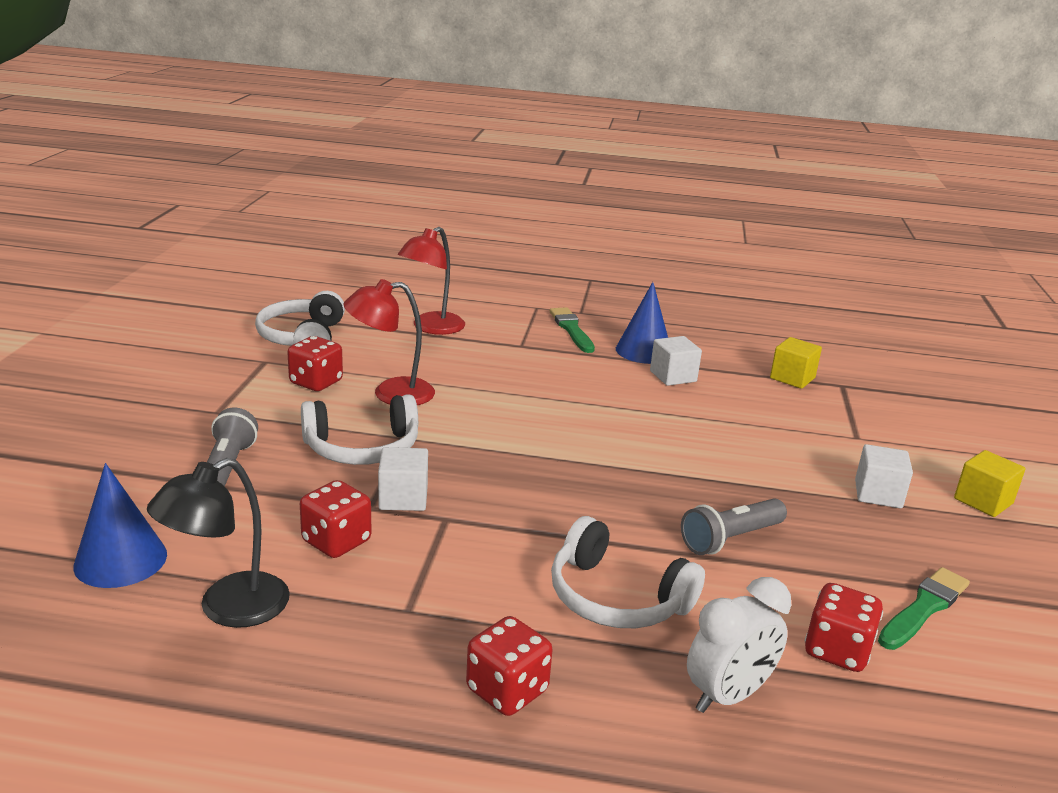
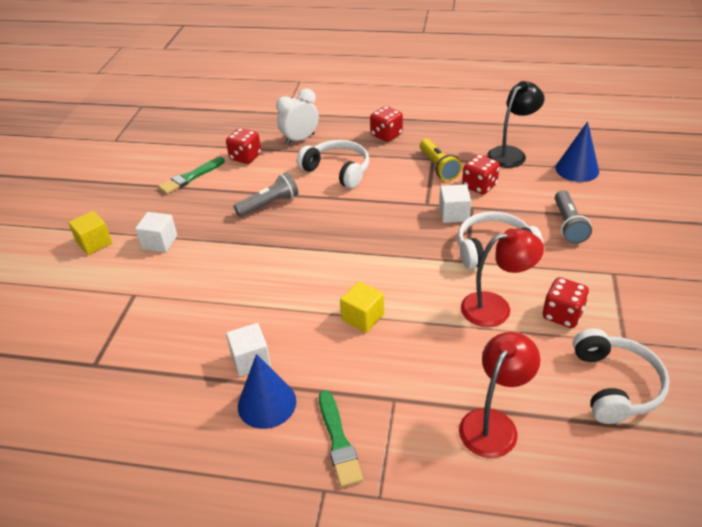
camera: 175 degrees left, 15 degrees up
yellow cube [770,337,822,389] -> yellow cube moved to [340,281,384,333]
none -> yellow flashlight [420,139,462,181]

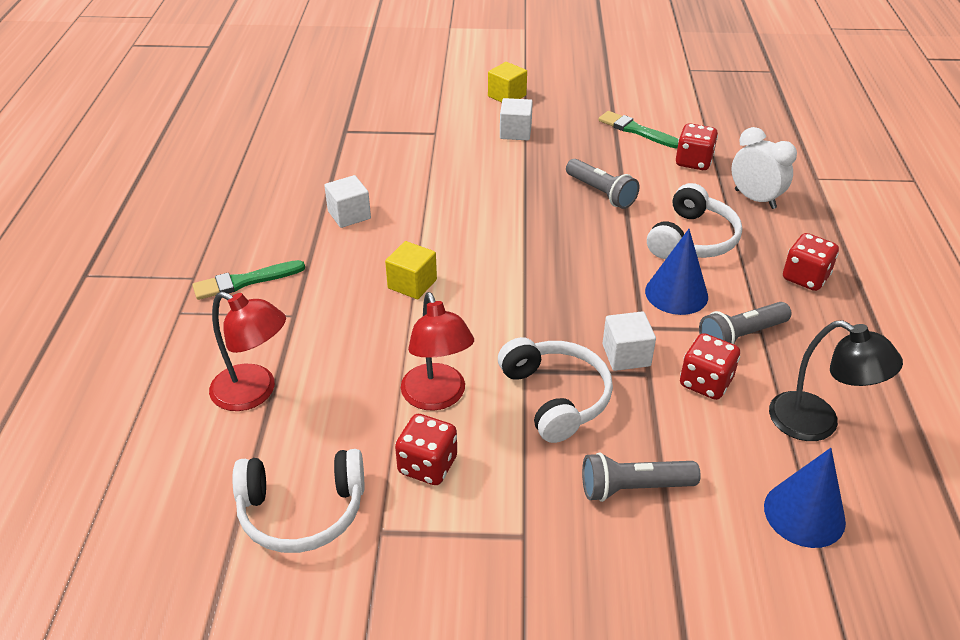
camera: 80 degrees right, 0 degrees up
blue cone [238,354,296,429] -> blue cone moved to [645,229,708,315]
yellow flashlight [420,139,462,181] -> grey flashlight [699,302,791,344]

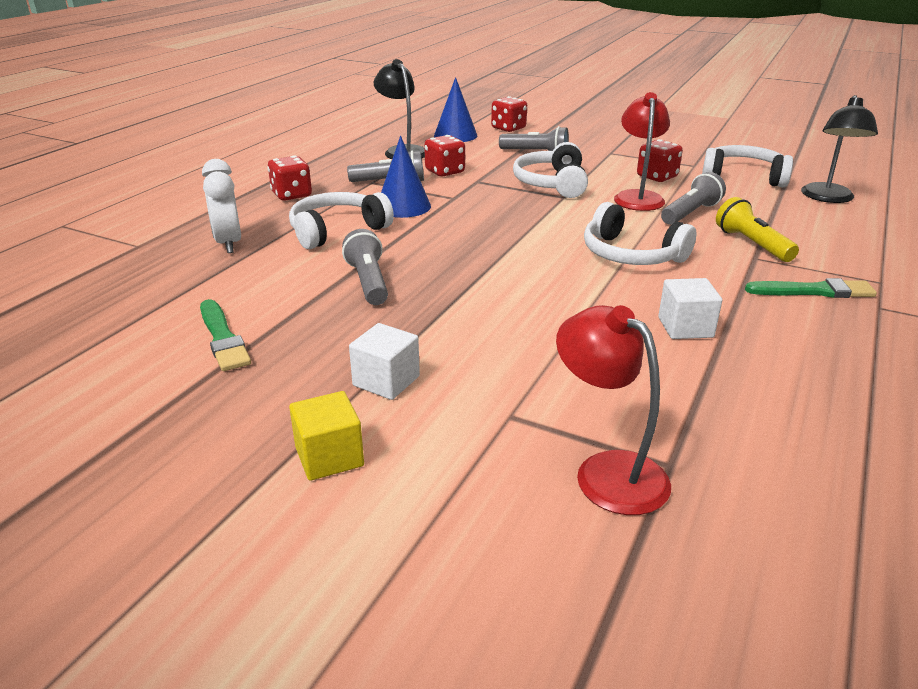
camera: 155 degrees left, 10 degrees down
red lamp [209,291,286,411] -> red lamp moved to [556,305,671,515]
yellow cube [385,241,437,299] -> white headphones [584,202,696,265]
white cube [603,311,656,371] -> none
red dice [676,123,718,170] -> red dice moved to [491,96,527,132]
none -> grey flashlight [661,172,726,225]
none -> yellow flashlight [716,197,799,262]
none -> black lamp [801,95,878,203]

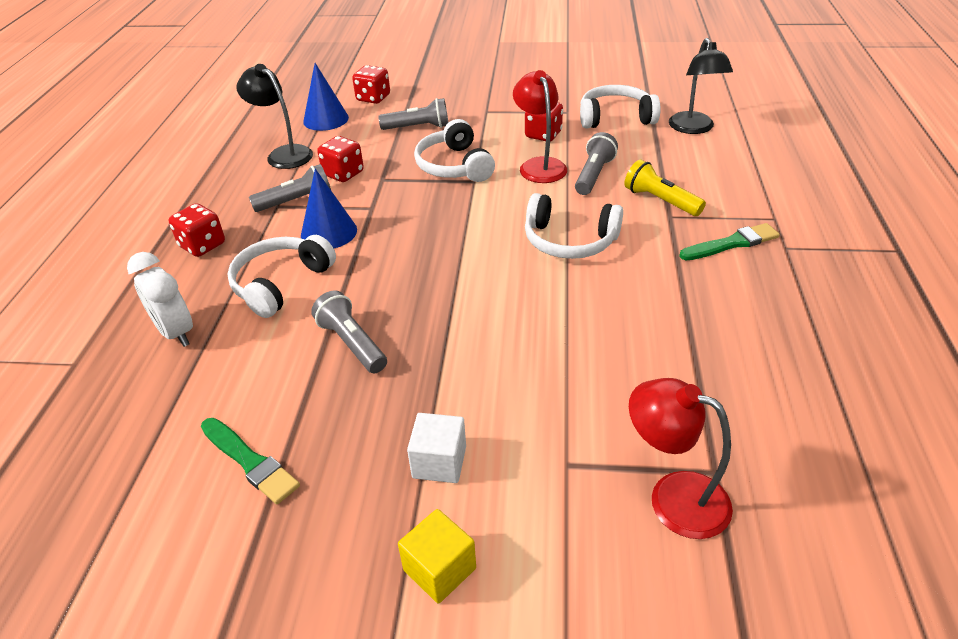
camera: 20 degrees left, 10 degrees up
white cube [658,278,722,339] -> none

